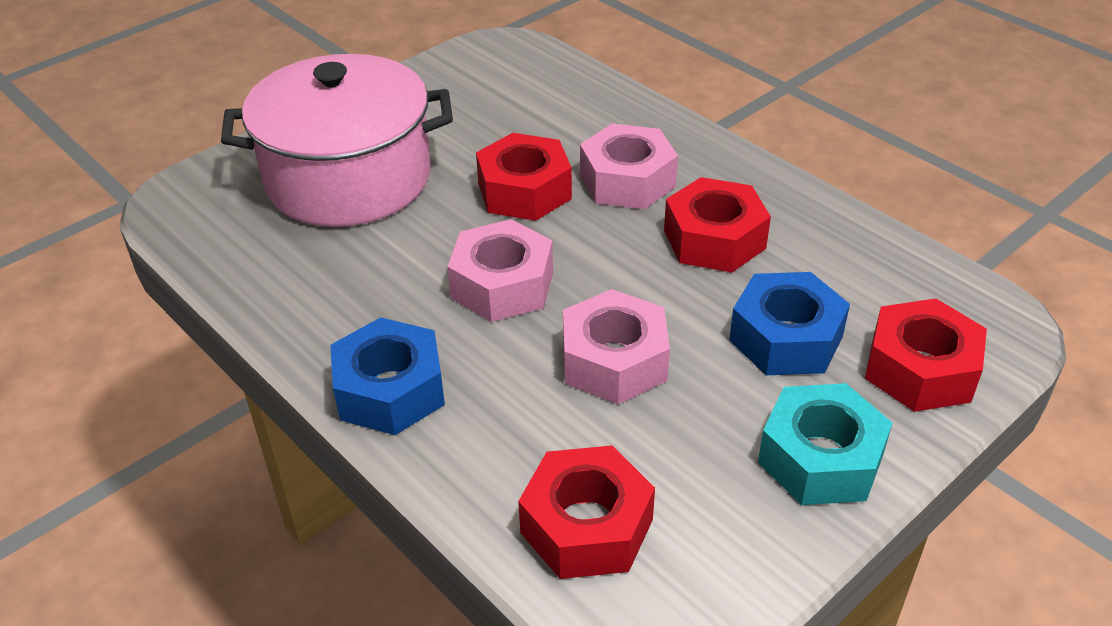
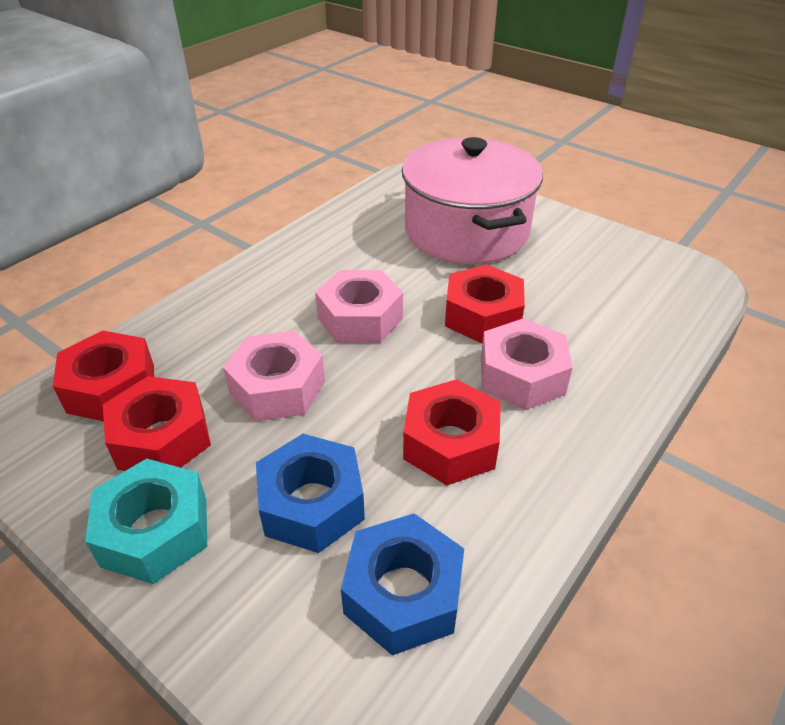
camera: 80 degrees right, 0 degrees up
blue nut [330,317,445,435] -> blue nut moved to [341,513,464,655]
red nut [865,298,987,412] -> red nut moved to [103,376,211,471]

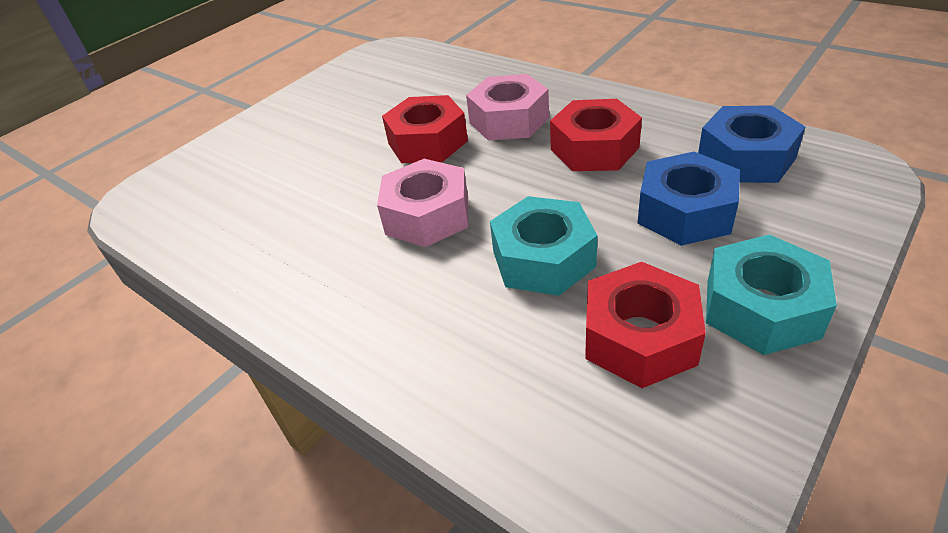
camera: 85 degrees left, 0 degrees up
red nut [53,330,154,421] -> none
pink nut [223,331,325,422] -> turquoise nut [490,196,597,296]
pink pot [402,137,543,264] -> none

